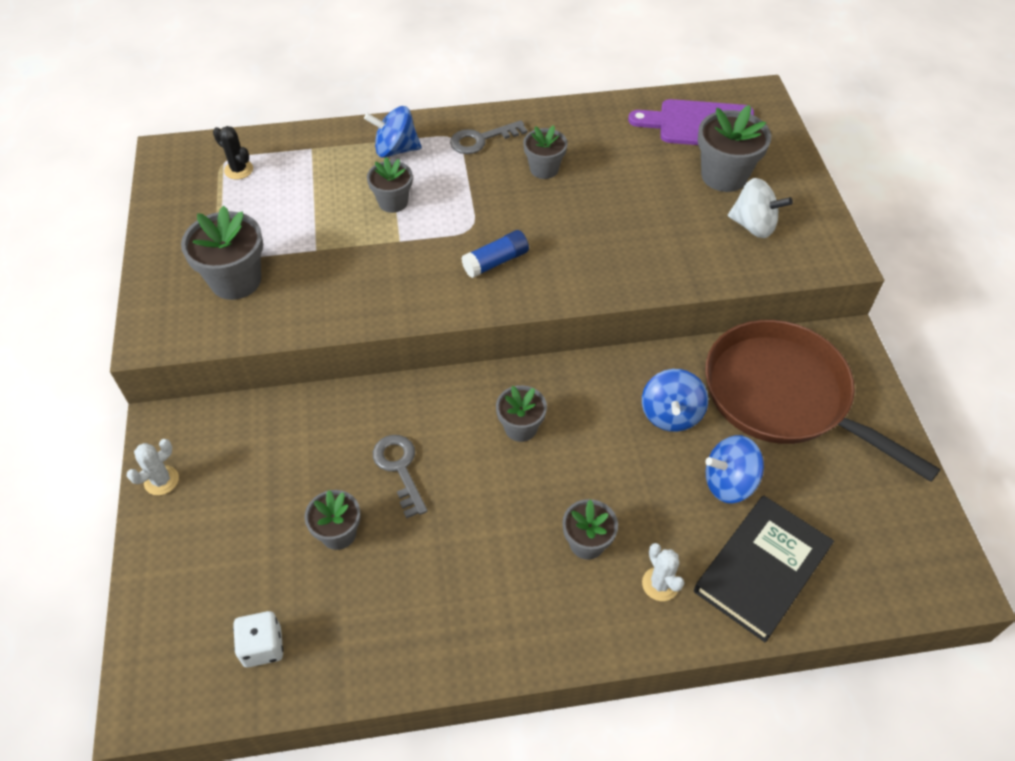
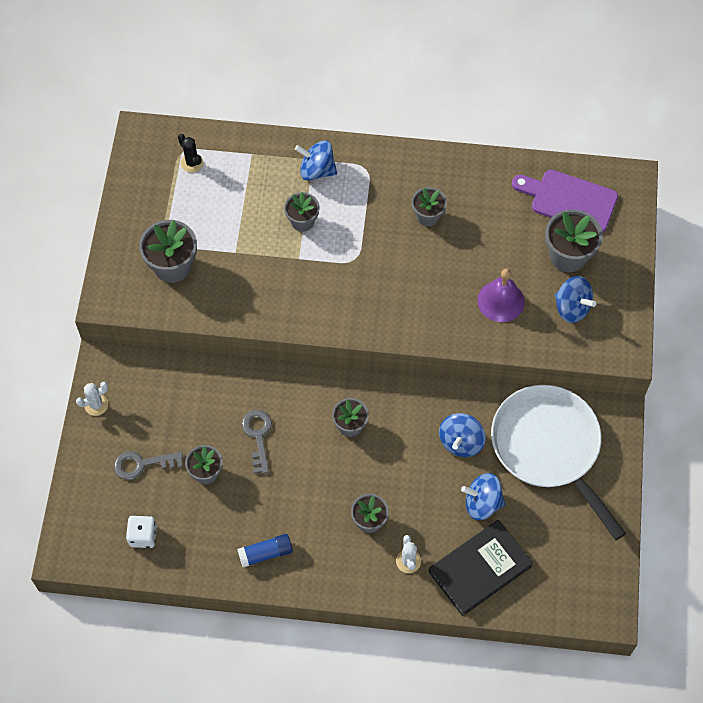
camera: 15 degrees right, 10 degrees up
grey key [450,120,528,154] -> grey key moved to [114,451,183,480]
blue glue stick [461,230,529,278] -> blue glue stick moved to [237,534,293,567]
brown pan [705,320,941,482] -> white pan [491,385,626,540]
white spinning top [728,178,793,238] -> blue spinning top [555,276,596,323]
none -> purple bell [477,269,525,322]

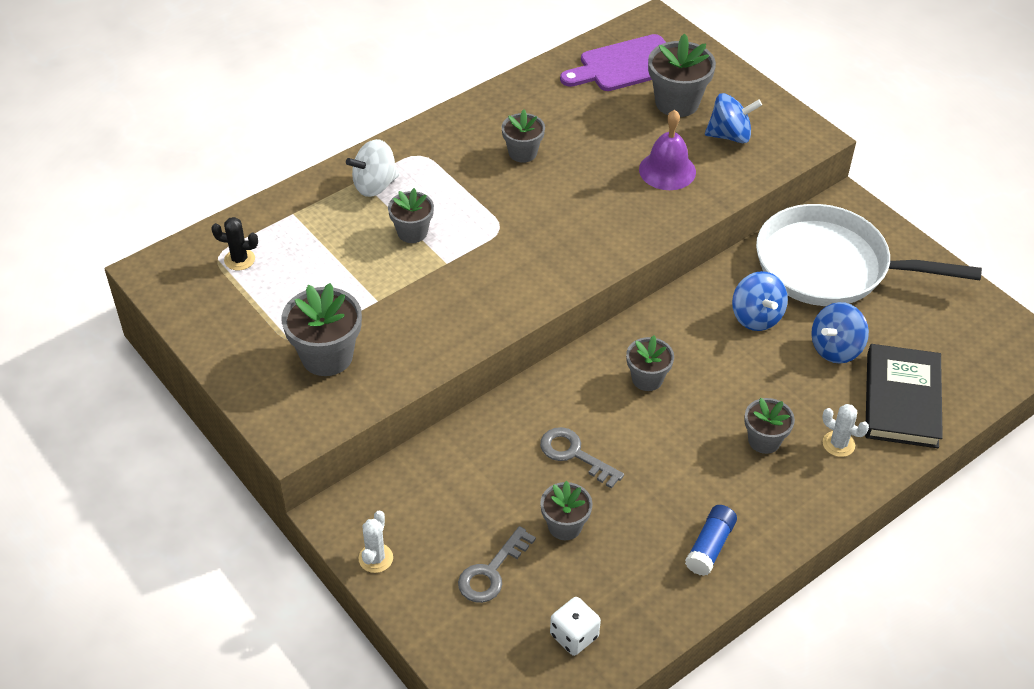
camera: 45 degrees left, 15 degrees down
blue spinning top [295,140,337,181] -> white spinning top [346,139,399,197]

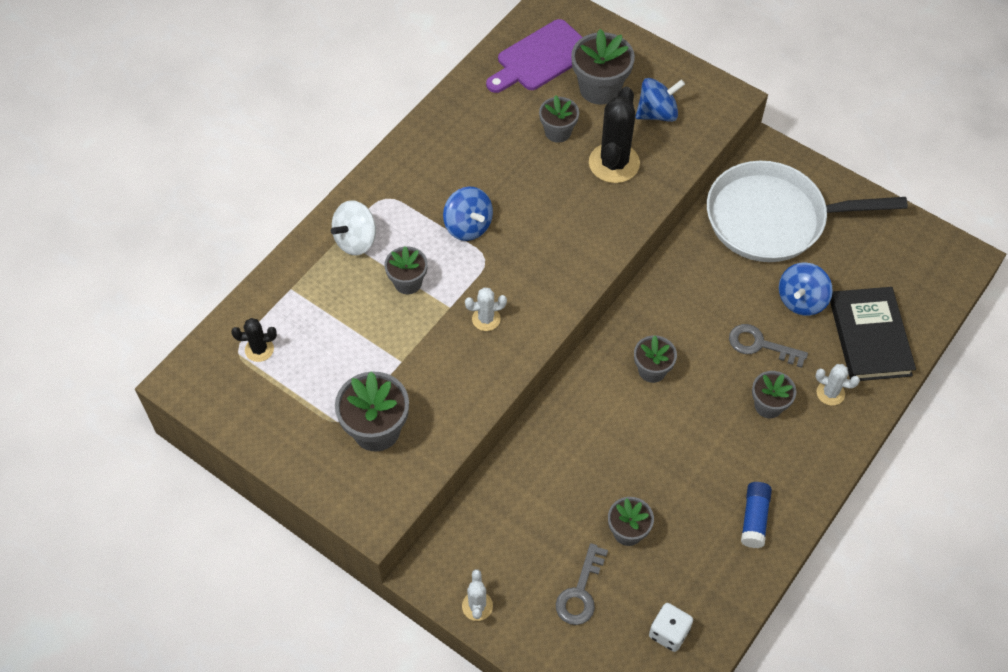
camera: 15 degrees left, 10 degrees up
grey flower pot [502,109,545,163] -> grey flower pot moved to [539,95,579,143]
grey key [540,427,624,489] -> grey key moved to [729,324,808,368]
purple bell [639,110,696,190] -> black cactus [589,87,640,183]
blue spinning top [732,271,788,331] -> blue spinning top moved to [443,186,493,241]
none -> white cactus [465,287,507,331]

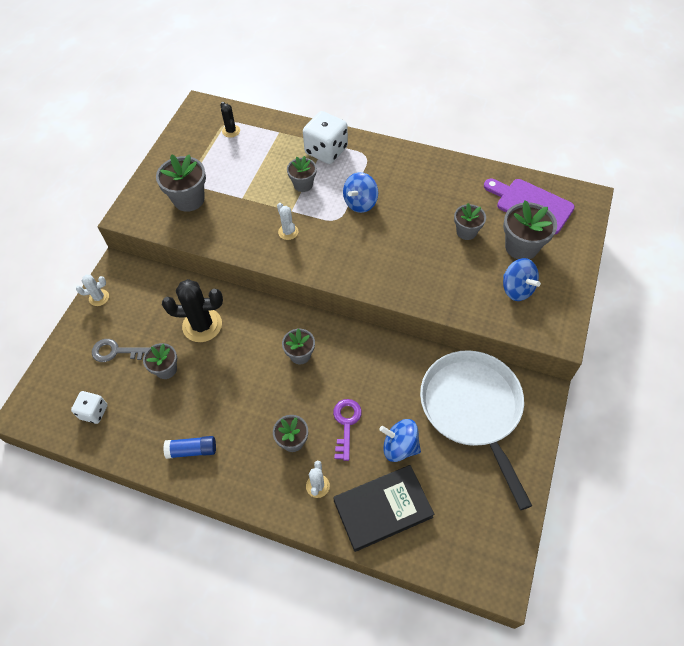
camera: 75 degrees right, 0 degrees up
white spinning top [331,200,376,256] -> white dice [303,111,348,164]
black cactus [589,87,640,183] -> black cactus moved to [162,279,223,342]
grey key [729,324,808,368] -> purple key [333,399,362,461]

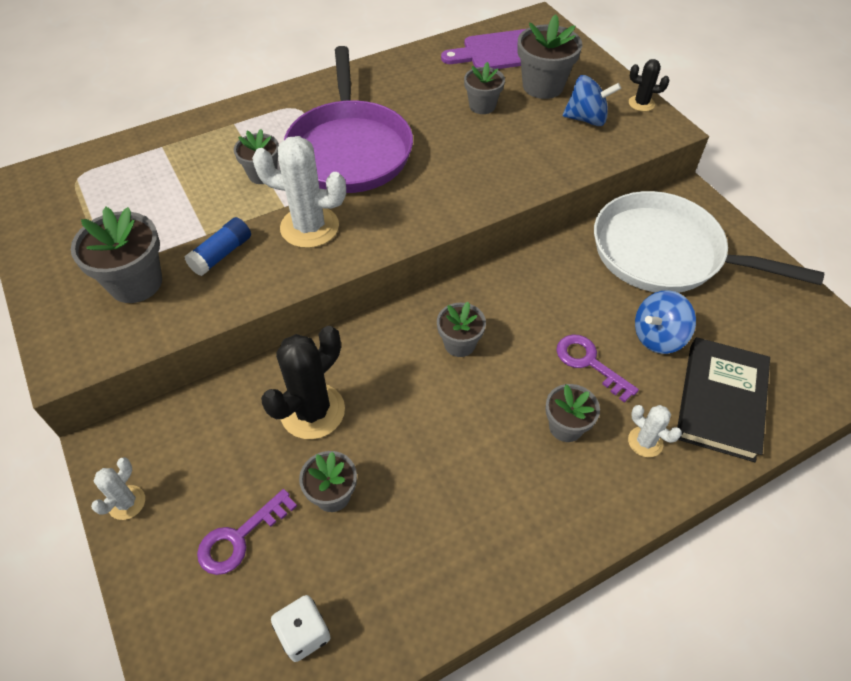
camera: 50 degrees left, 5 degrees down
grey key [92,339,149,362] -> purple key [197,489,297,575]
blue glue stick [163,436,216,459] -> blue glue stick moved to [185,217,251,276]
black cactus [220,102,240,138] -> black cactus moved to [629,59,669,112]
white cactus [277,203,298,240] -> white cactus [252,136,346,248], size x1.92
white dice [303,111,348,164] -> none
blue spinning top [343,172,378,213] -> purple pan [284,46,413,193]

